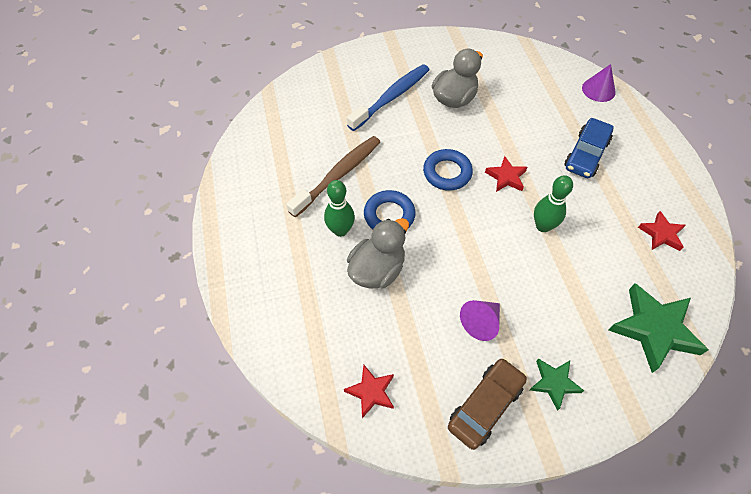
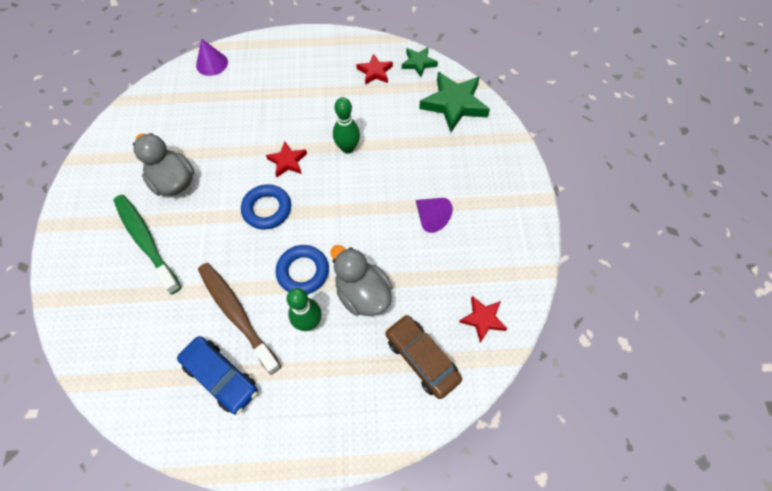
camera: 80 degrees left, 5 degrees up
blue toothbrush [347,64,430,131] -> green toothbrush [114,195,181,294]
brown car [448,358,527,450] -> brown car moved to [385,315,462,399]
green star [530,358,584,411] -> green star moved to [402,47,438,77]
blue car [564,118,614,178] -> blue car moved to [177,336,258,415]

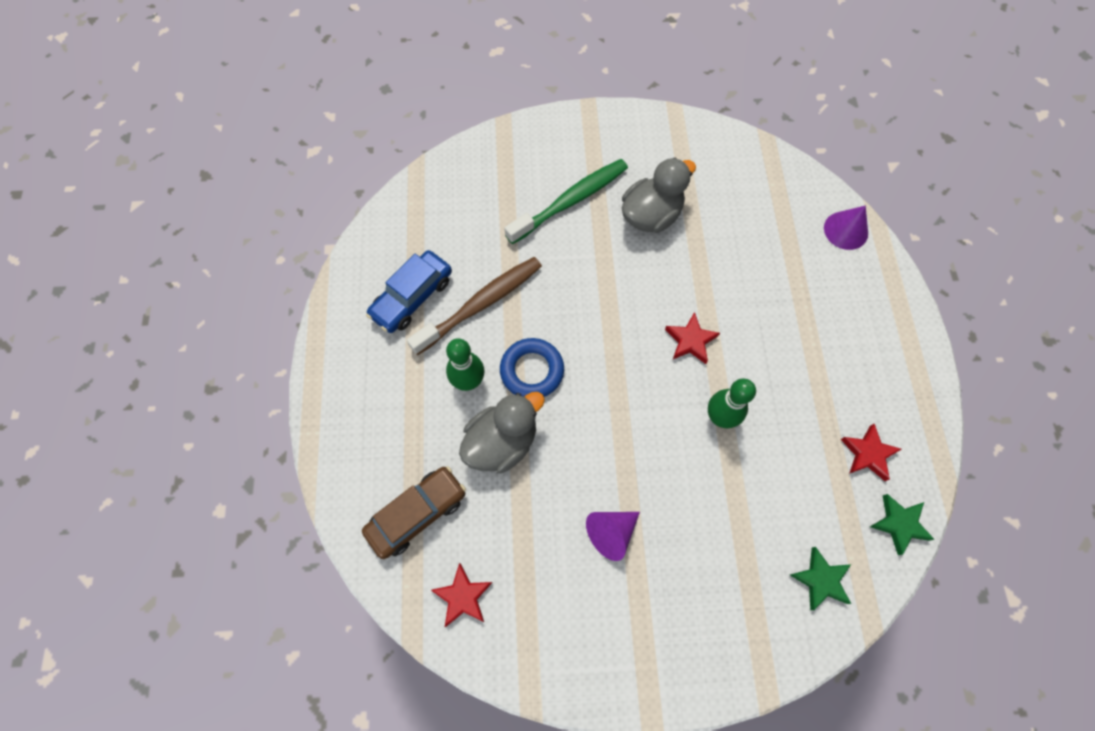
camera: 90 degrees right, 5 degrees up
blue ring [241,184,291,229] -> none
green star [419,72,490,132] -> green star [790,547,851,610], size x0.55

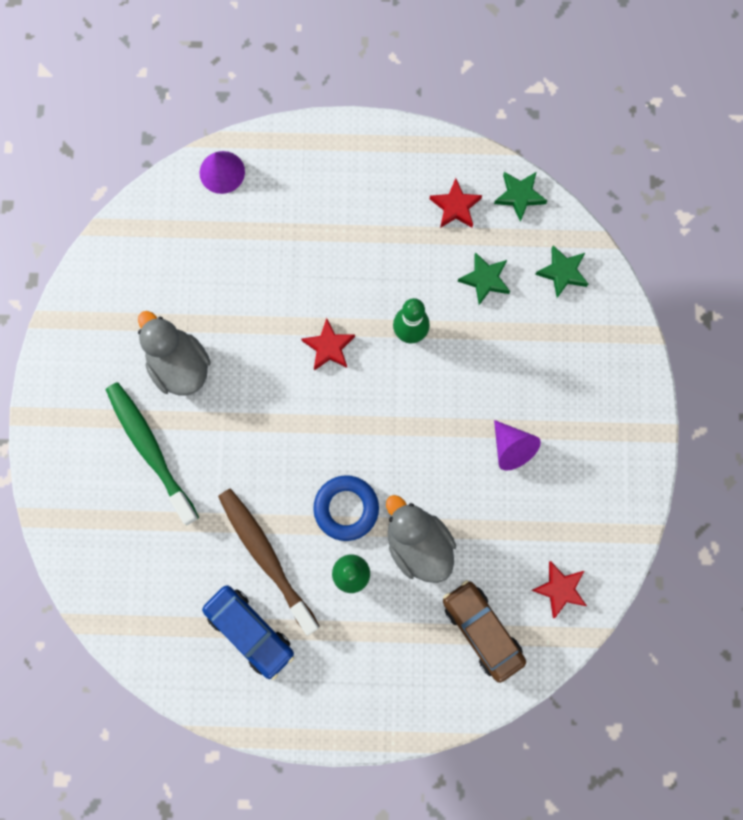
camera: 85 degrees left, 10 degrees up
none -> green star [458,252,510,305]

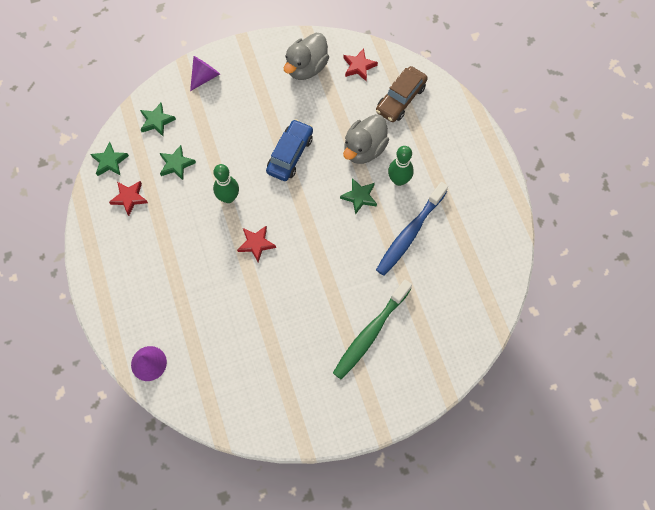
camera: 110 degrees left, 10 degrees down
grey duck [138,311,211,396] -> grey duck moved to [284,33,329,80]
blue car [202,585,294,680] -> blue car moved to [266,119,313,181]
brown toothbrush [218,488,320,636] -> blue toothbrush [376,182,448,276]
blue ring [313,475,379,541] -> green star [340,178,377,215]
purple cone [494,420,541,471] -> purple cone moved to [190,56,220,91]

